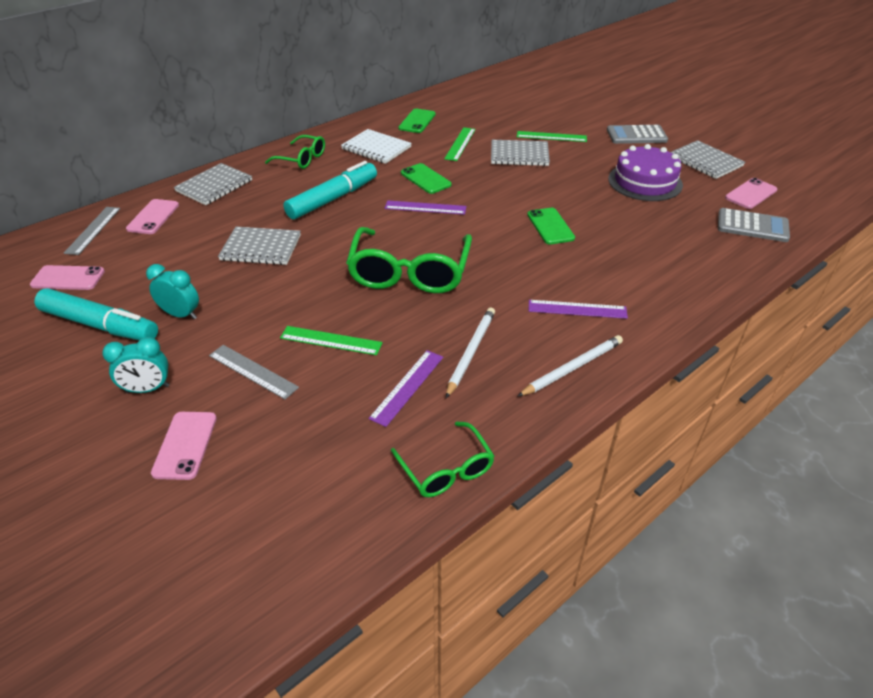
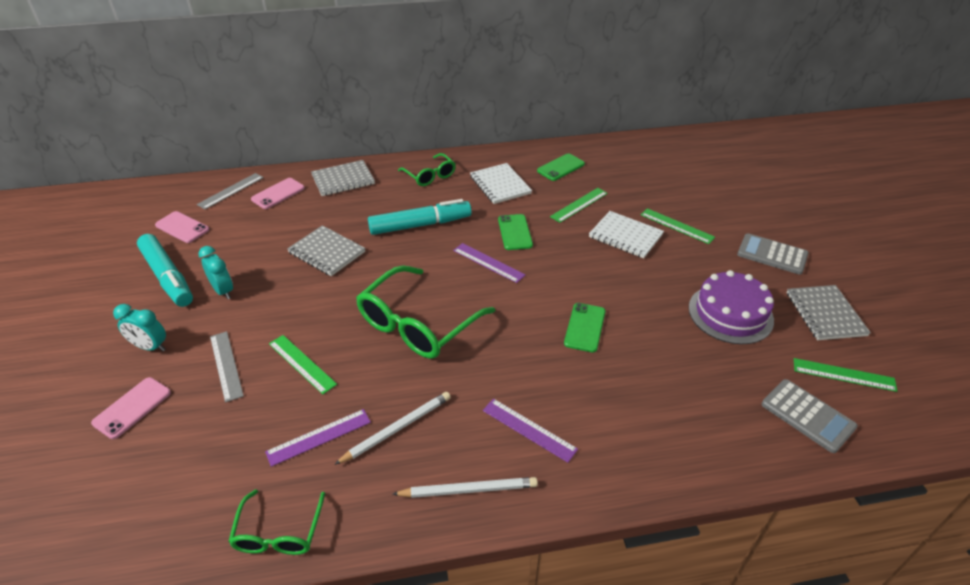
camera: 30 degrees right, 0 degrees up
grey notebook [491,140,550,166] -> white notebook [589,211,664,258]
pink phone [725,178,777,209] -> green ruler [794,358,897,392]

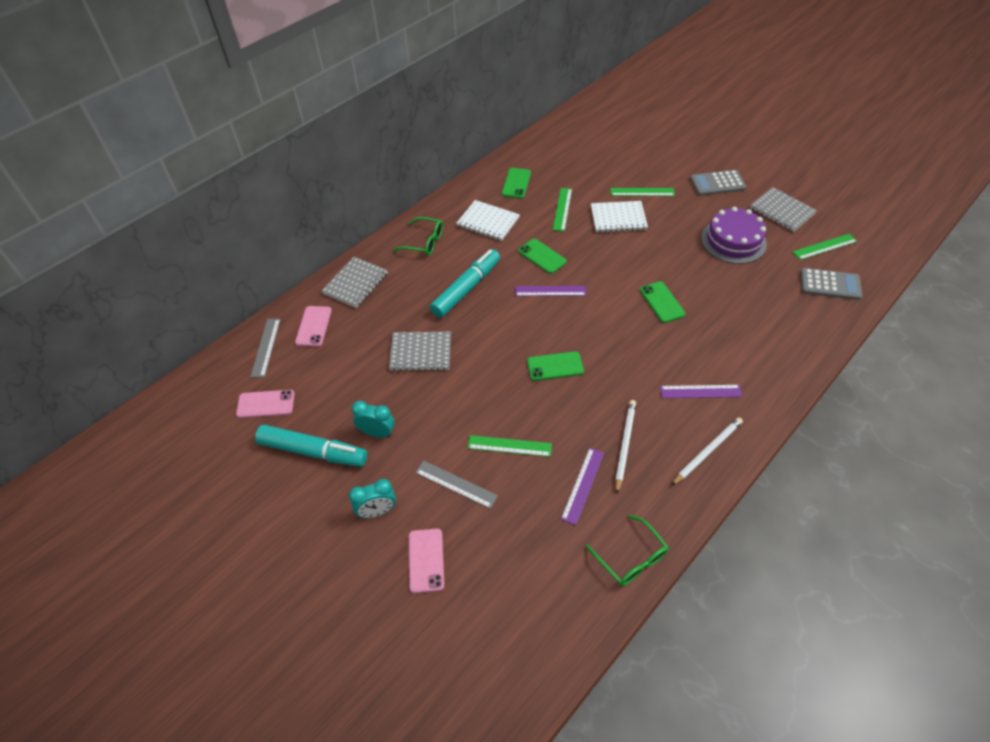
camera: 35 degrees left, 10 degrees up
green glasses [356,265,495,359] -> green phone [527,351,584,381]

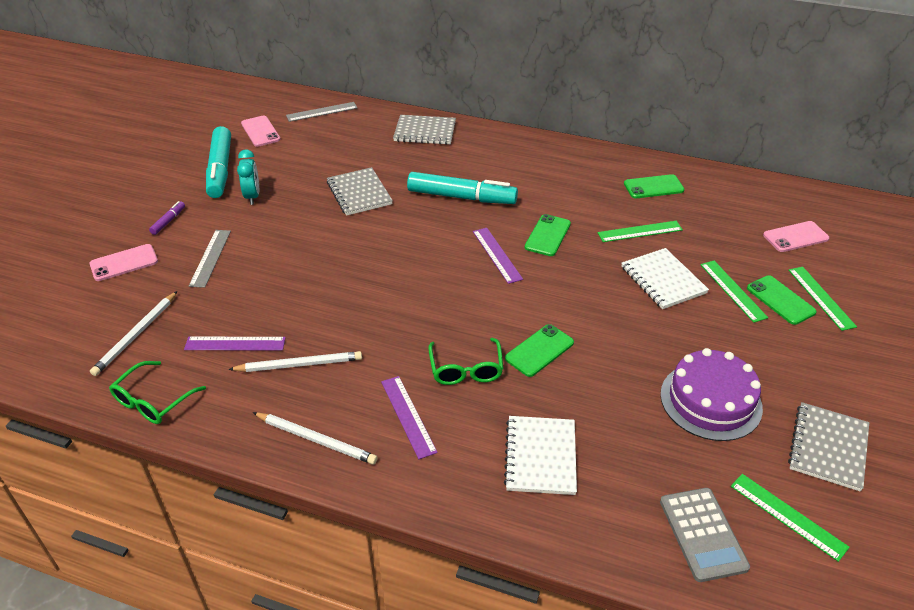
camera: 65 degrees right, 10 degrees down
pink phone [295,306,332,347] -> pink phone moved to [763,221,829,252]
turquoise clock [349,479,396,518] -> purple marker [149,201,185,235]
green glasses [393,217,443,255] -> green glasses moved to [428,338,503,385]
white notebook [456,200,520,241] -> white notebook moved to [504,416,577,495]
green ruler [468,435,552,457] -> green ruler moved to [788,267,857,331]
green phone [527,351,584,381] -> green phone moved to [747,275,817,325]
grey calculator [690,170,747,196] -> none
none -> white pencil [90,291,177,376]

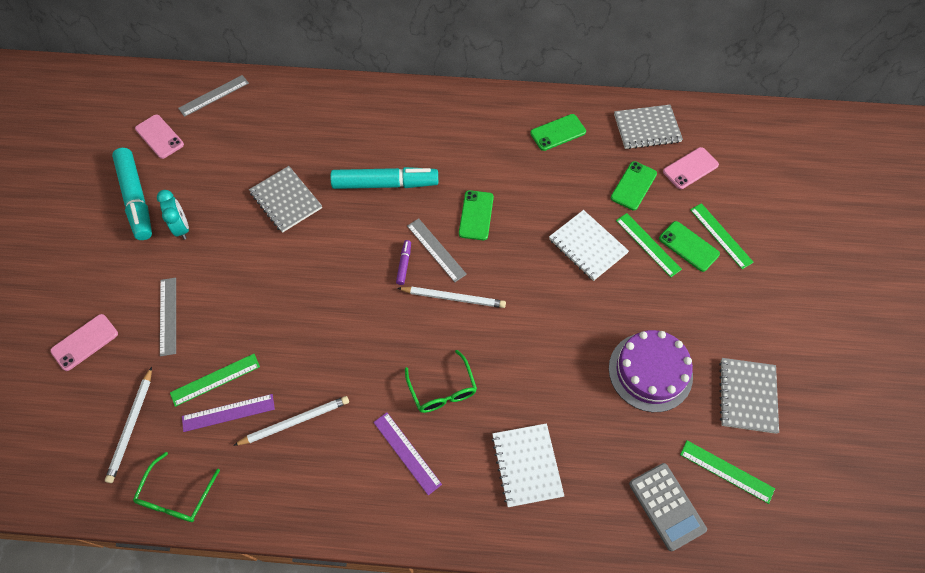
camera: 15 degrees left, 20 degrees up
purple marker [149,201,185,235] -> purple marker moved to [396,240,411,285]
white pencil [253,412,377,465] -> white pencil moved to [397,287,506,308]
grey notebook [393,115,456,145] -> grey notebook moved to [614,105,683,149]
purple ruler [473,228,523,284] -> grey ruler [407,218,467,282]
green phone [505,324,574,377] -> green phone moved to [611,161,657,210]
green ruler [598,221,683,242] -> green ruler moved to [170,354,260,407]

